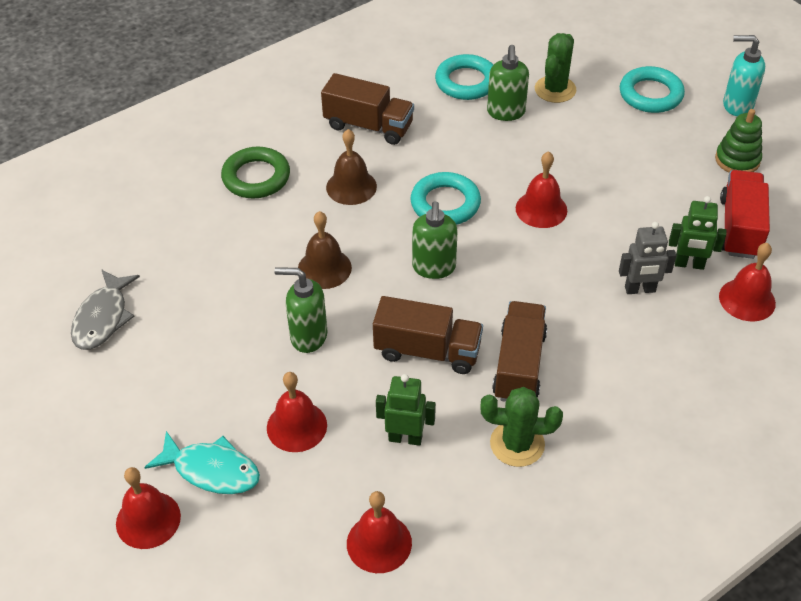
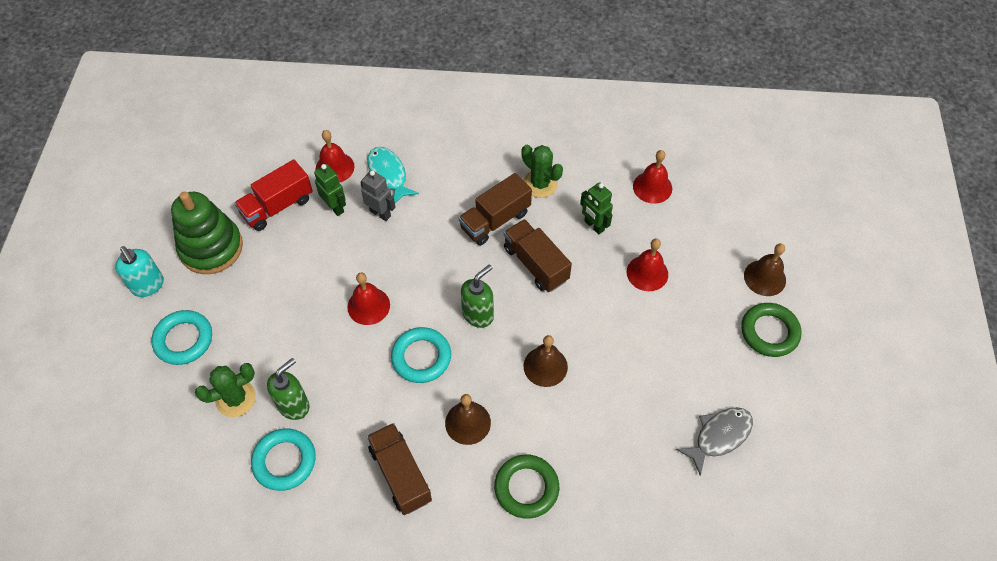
camera: 140 degrees left, 10 degrees up
red bell [116,467,181,549] -> brown bell [744,243,786,296]
turquoise fish [144,431,260,494] -> turquoise fish moved to [367,147,419,203]
green soap dispenser [274,267,327,353] -> none
green stacking toy [715,109,762,172] -> green stacking toy [171,191,243,274], size x1.72
none -> green ring [741,303,801,357]

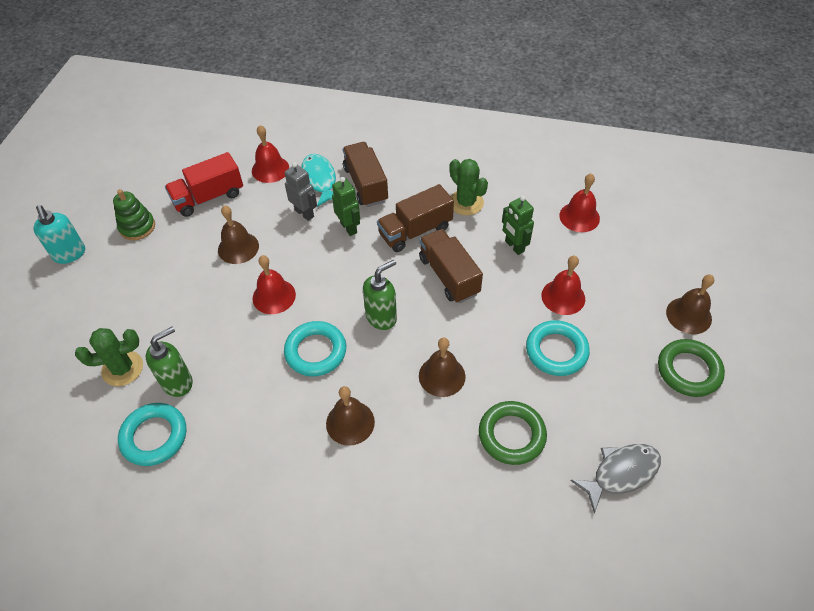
camera: 10 degrees right, 5 degrees down
turquoise ring [151,310,212,365] -> turquoise ring moved to [526,320,590,376]
green stacking toy [171,191,243,274] -> green stacking toy [113,189,155,241], size x0.58
green robot [314,164,346,216] -> green robot moved to [332,177,360,236]
brown truck [367,423,432,515] -> brown truck moved to [343,142,388,207]
green ring [494,454,559,519] -> green ring moved to [479,401,547,465]
none -> brown bell [218,205,259,264]

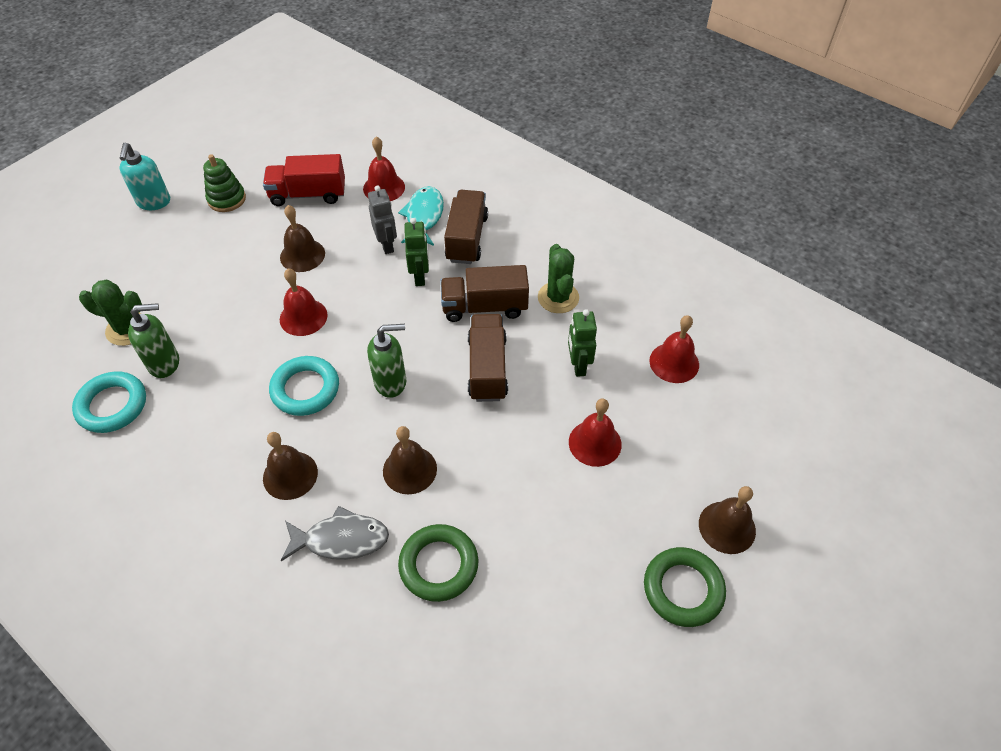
camera: 25 degrees right, 0 degrees up
turquoise ring [526,320,590,376] -> none
grey fish [570,444,661,513] -> grey fish moved to [281,506,389,561]

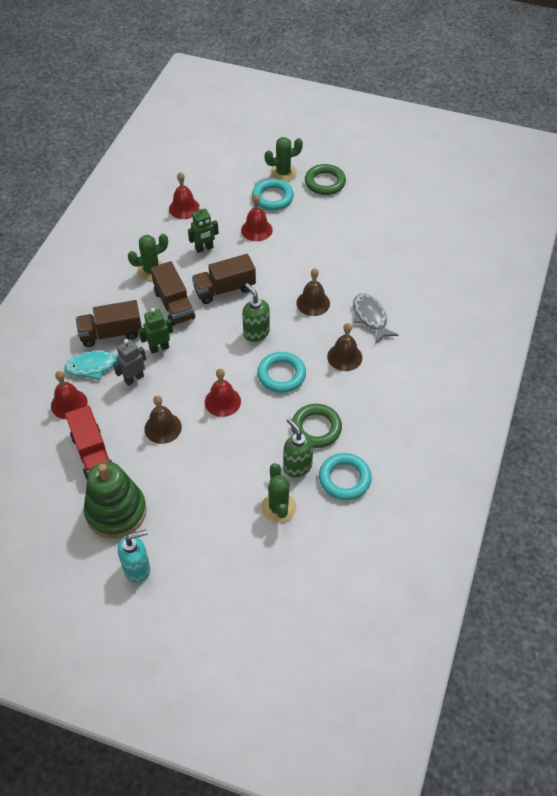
camera: 110 degrees left, 0 degrees up
green stacking toy [203,154,246,212] -> green stacking toy [84,462,147,539], size x1.72
green ring [398,524,478,602] -> green ring moved to [291,404,342,448]
brown bell [699,486,756,554] -> green cactus [265,137,303,182]
none -> turquoise ring [252,179,294,211]

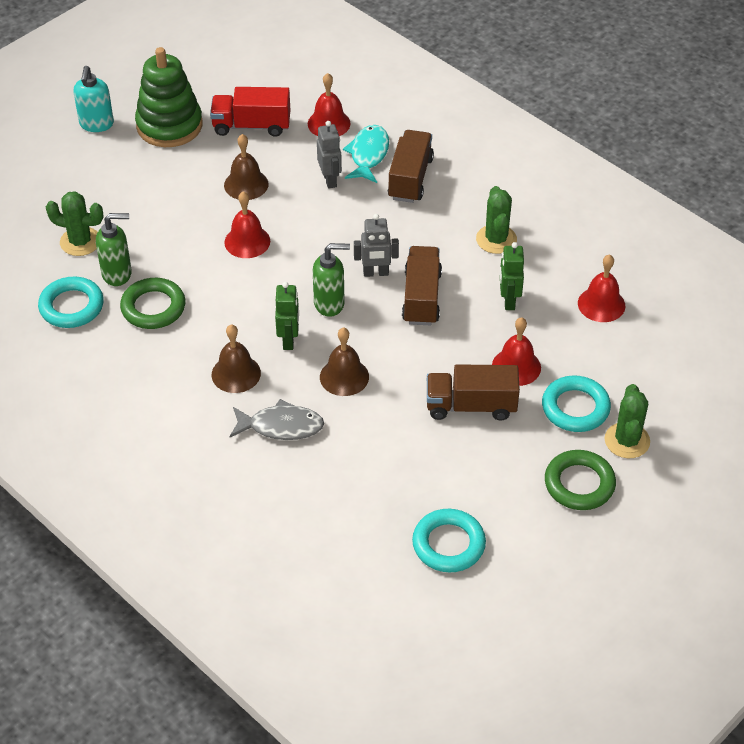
camera: 115 degrees right, 5 degrees down
green robot [139,308,173,354] -> green robot moved to [275,282,299,350]
brown truck [151,261,195,326] -> brown truck moved to [427,364,520,421]
turquoise ring [257,352,306,393] -> turquoise ring moved to [412,509,486,572]
none -> grey robot [354,214,399,277]

